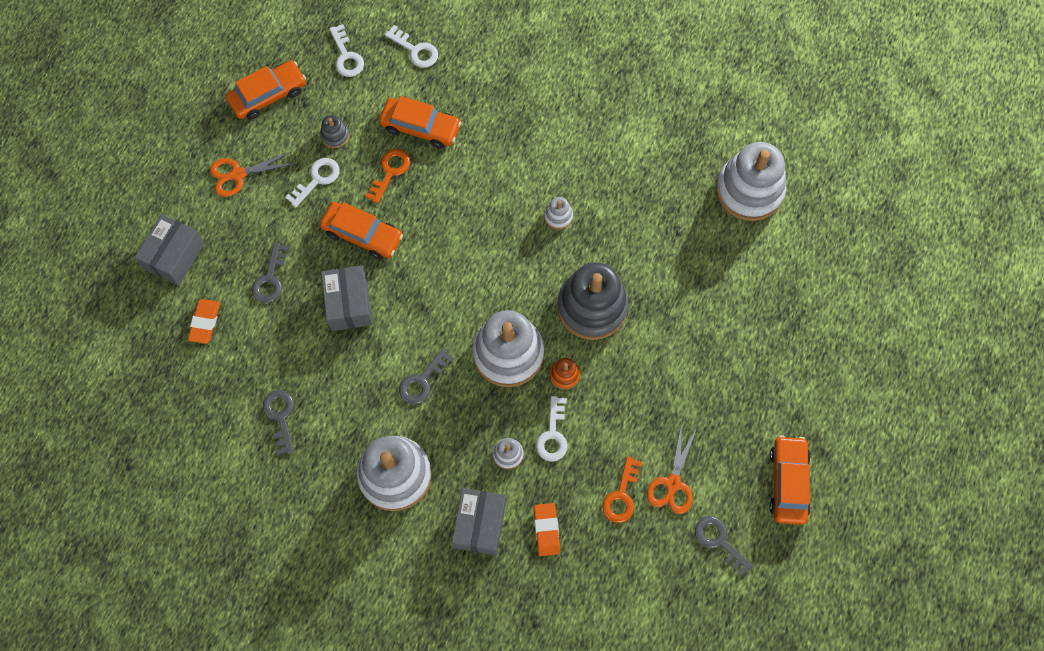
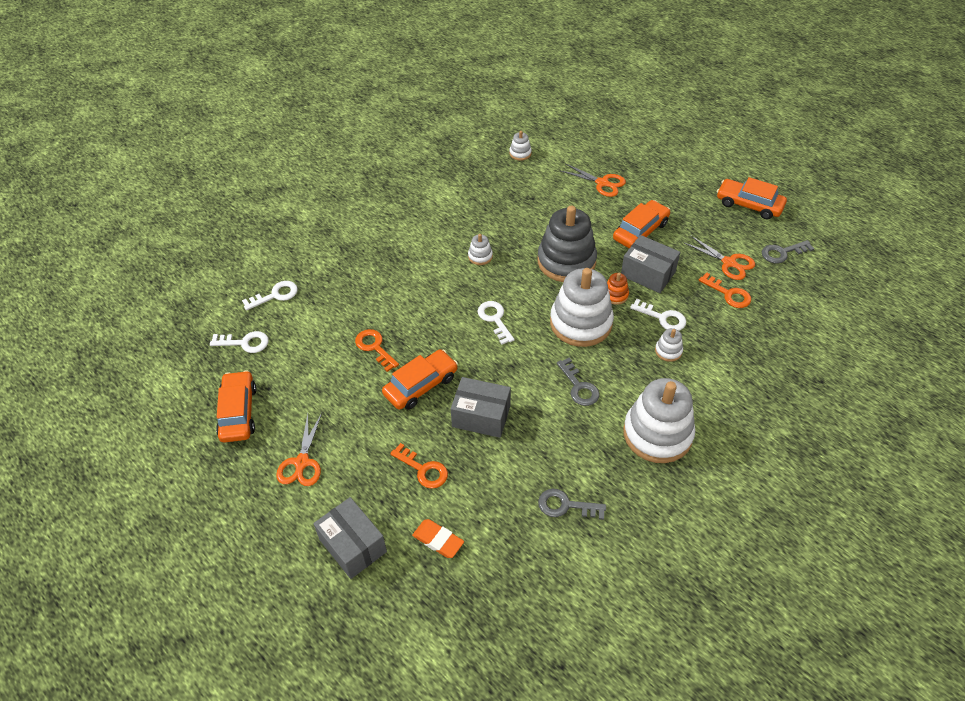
camera: 65 degrees left, 20 degrees down
grey key [252,243,289,303] -> orange key [390,443,448,489]
white key [285,158,340,208] -> white key moved to [478,301,515,345]
grey stacking toy [320,115,349,148] -> none
orange car [379,96,462,148] -> orange car moved to [613,200,670,248]
grey box [452,488,506,555] -> grey box moved to [621,235,680,293]
orange eraser [534,503,560,556] -> none
white stacking toy [716,142,786,221] -> white stacking toy [509,131,532,161], size x0.42
none -> orange scissors [559,163,626,197]

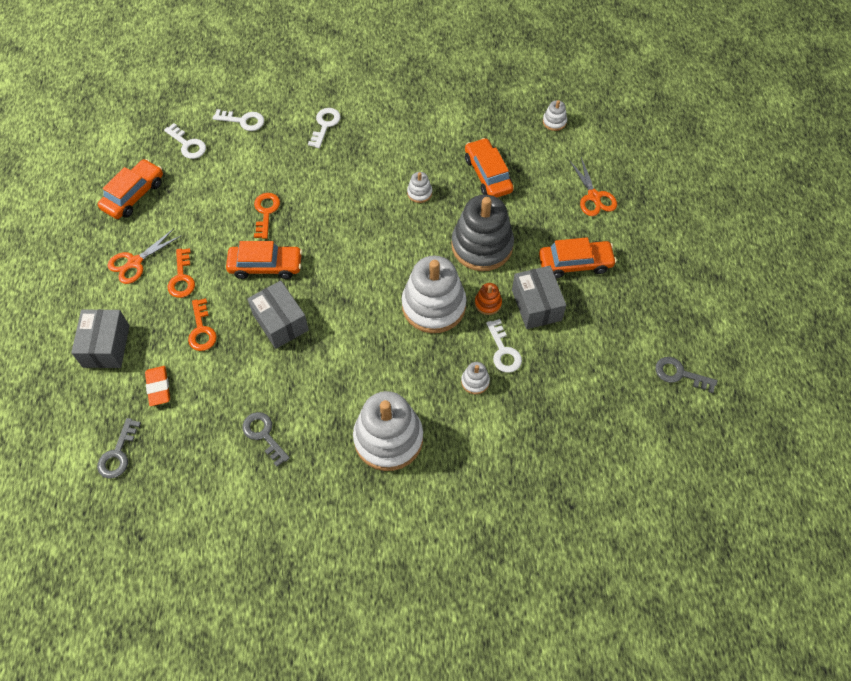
camera: 40 degrees right, 10 degrees up
white key [478,301,515,345] -> white key moved to [308,108,341,148]
grey key [557,358,600,406] -> grey key moved to [97,418,141,478]
orange scissors [684,235,755,280] -> none
orange key [699,272,751,308] -> orange key moved to [168,248,195,298]
orange car [717,177,787,219] -> orange car moved to [465,138,514,197]

